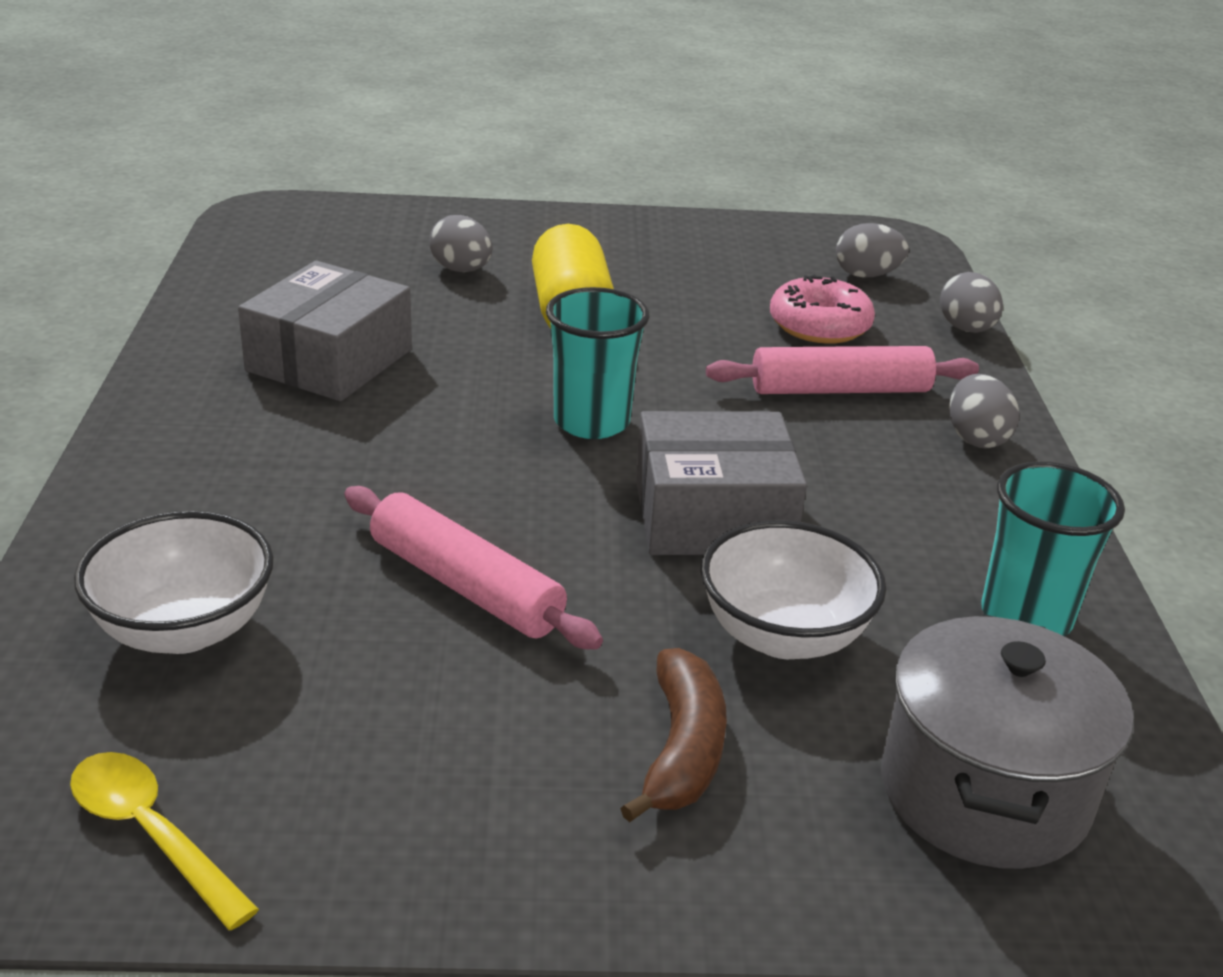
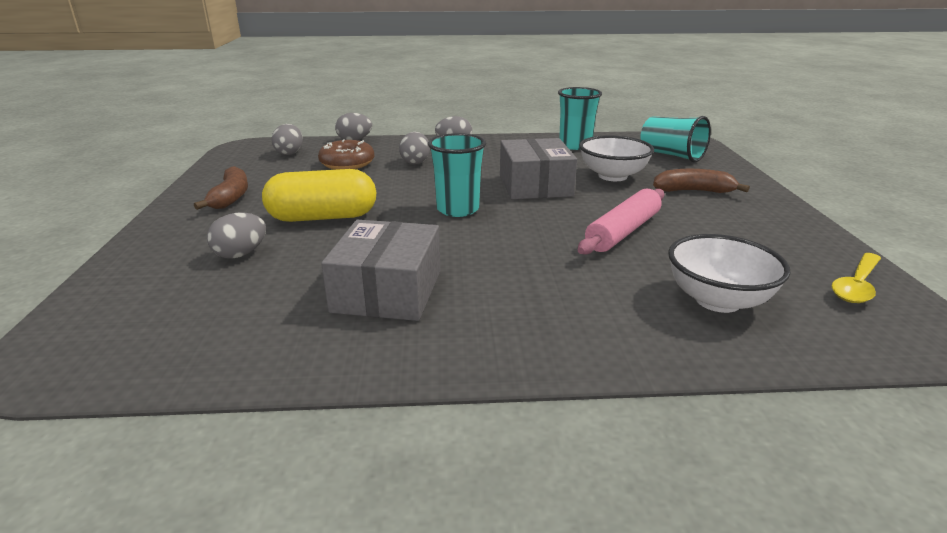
camera: 90 degrees left, 5 degrees down
grey box [238,261,412,401] -> grey box turned 75 degrees clockwise [321,220,440,321]
pink rolling pin [706,346,979,394] -> grey egg [399,132,430,165]
pink donut [770,275,875,344] -> brown donut [318,139,374,170]
grey pot [881,614,1133,869] -> turquoise cup [640,116,711,162]
none -> brown banana [194,166,248,210]

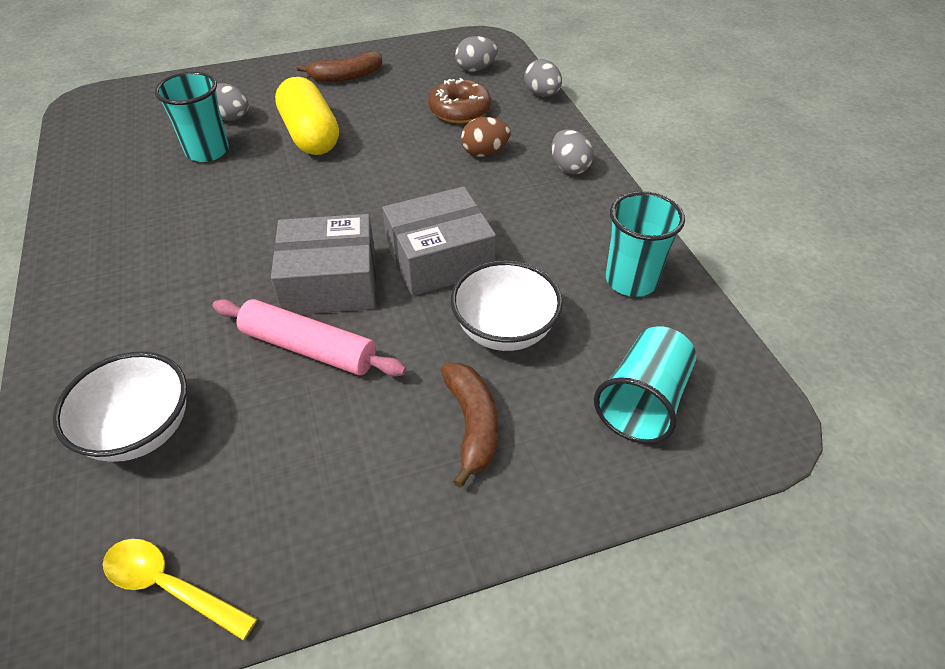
camera: 75 degrees right, 20 degrees up
grey box [321,220,440,321] -> grey box moved to [271,214,376,315]
grey egg [399,132,430,165] -> brown egg [461,117,511,157]
turquoise cup [428,133,486,217] -> turquoise cup moved to [155,72,229,162]

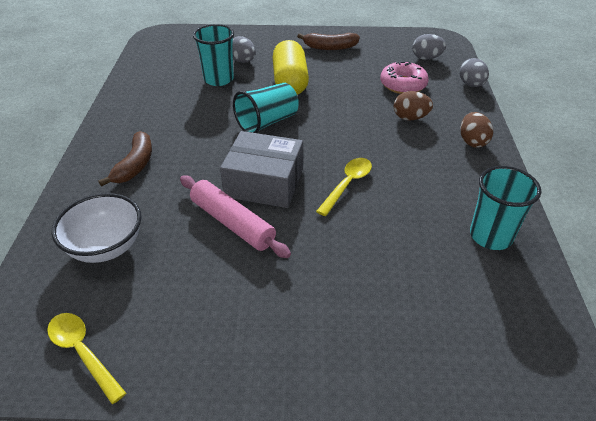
camera: 20 degrees right, 5 degrees down
grey box [382,186,496,296] -> yellow spoon [316,158,372,216]
brown donut [428,78,491,123] -> pink donut [380,61,429,94]
brown banana [441,363,498,488] -> brown banana moved to [99,131,152,187]
white bowl [451,260,563,351] -> none
grey egg [552,129,593,175] -> brown egg [460,112,493,148]
turquoise cup [594,326,696,444] -> turquoise cup moved to [233,83,299,133]

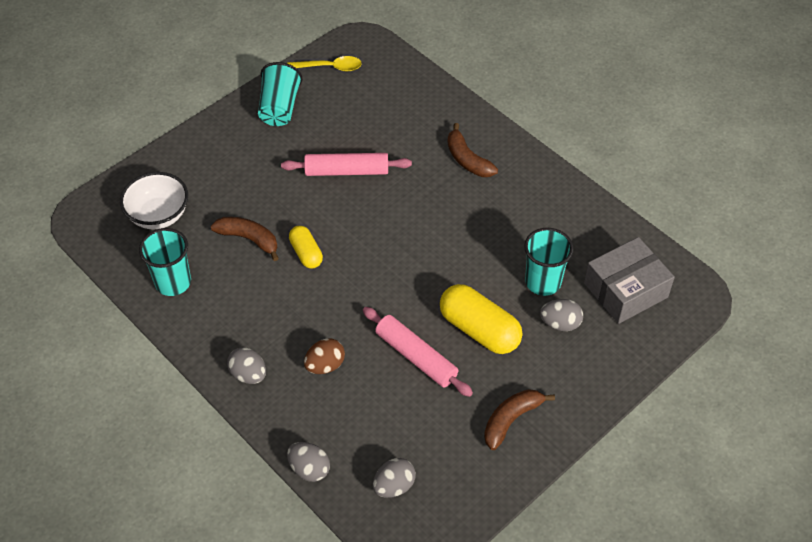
camera: 135 degrees right, 10 degrees up
white bowl [52,193,141,263] -> white bowl moved to [120,172,188,229]
grey box [220,131,303,208] -> grey box moved to [584,237,675,324]
turquoise cup [233,83,299,133] -> turquoise cup moved to [258,62,302,126]
yellow spoon [316,158,372,216] -> yellow capsule [289,226,323,268]
pink donut [380,61,429,94] -> none
brown egg [460,112,493,148] -> grey egg [227,347,266,384]
none -> brown banana [211,217,279,261]
none -> pink rolling pin [363,307,473,397]

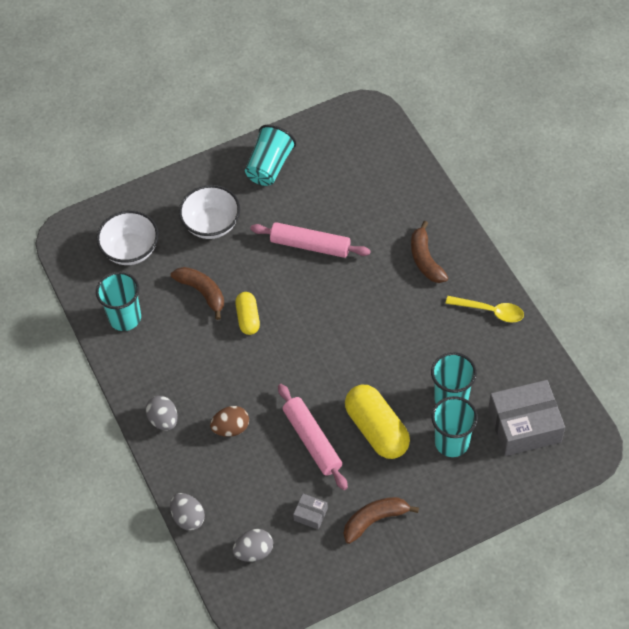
camera: 20 degrees right, 5 degrees up
yellow spoon [287,56,362,71] -> yellow spoon moved to [445,296,524,323]
grey egg [540,299,583,331] -> turquoise cup [431,396,478,457]
none -> white bowl [179,185,240,239]
none -> grey box [293,494,328,530]

